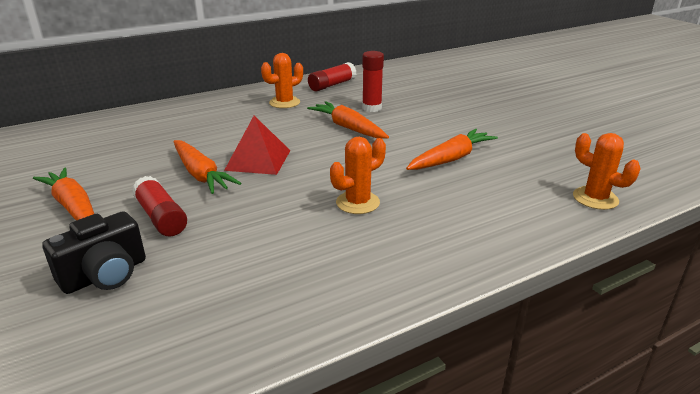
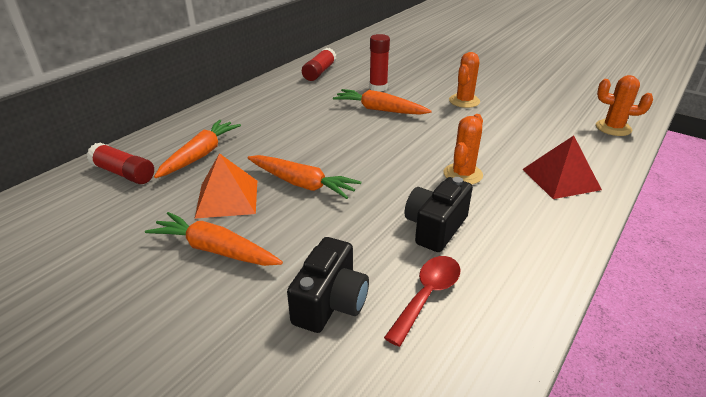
camera: 25 degrees left, 5 degrees up
red glue stick [132,176,187,237] -> red glue stick moved to [87,142,154,184]
red pyramid [224,116,290,175] -> red pyramid moved to [522,135,602,199]
orange cactus [261,53,303,108] -> orange cactus moved to [449,52,480,108]
orange carrot [406,129,498,170] -> orange carrot moved to [154,120,241,178]
none -> orange pyramid [194,153,257,219]
none -> red spoon [384,256,461,347]
none -> black camera [405,177,473,252]

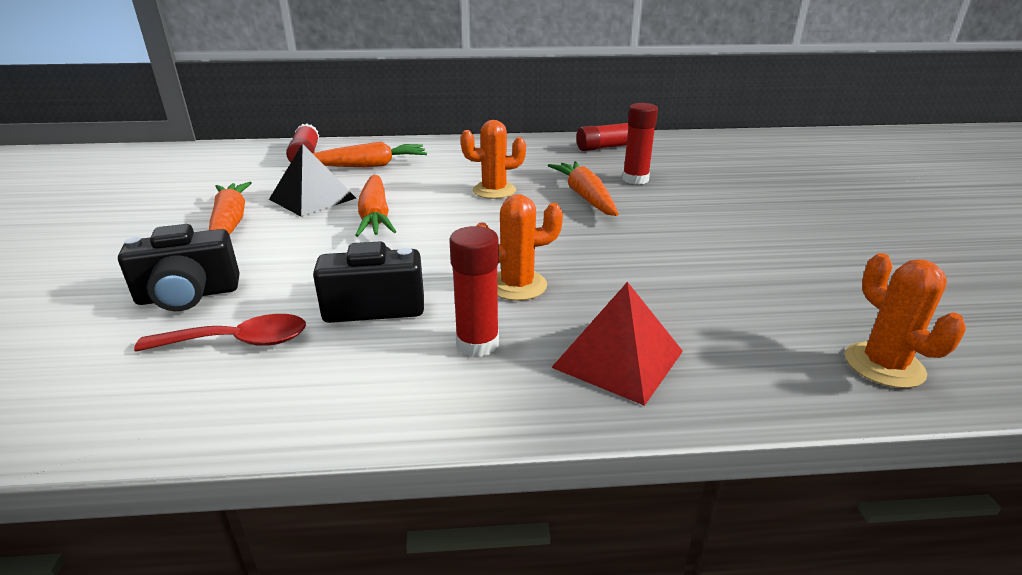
camera: 50 degrees right, 5 degrees down
orange pyramid [194,153,257,219] -> black pyramid [269,143,356,217]
orange cactus [449,52,480,108] -> orange cactus moved to [460,120,526,199]
none -> red glue stick [449,226,499,357]

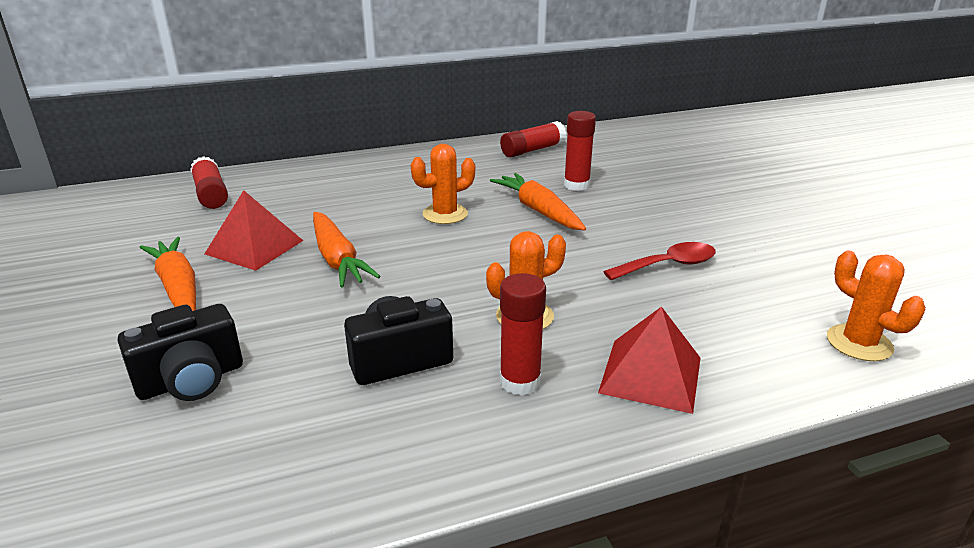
camera: 15 degrees left, 0 degrees up
red spoon [134,314,306,352] -> red spoon moved to [603,242,716,280]
black pyramid [269,143,356,217] -> red pyramid [205,190,304,271]
orange carrot [313,142,427,167] -> none

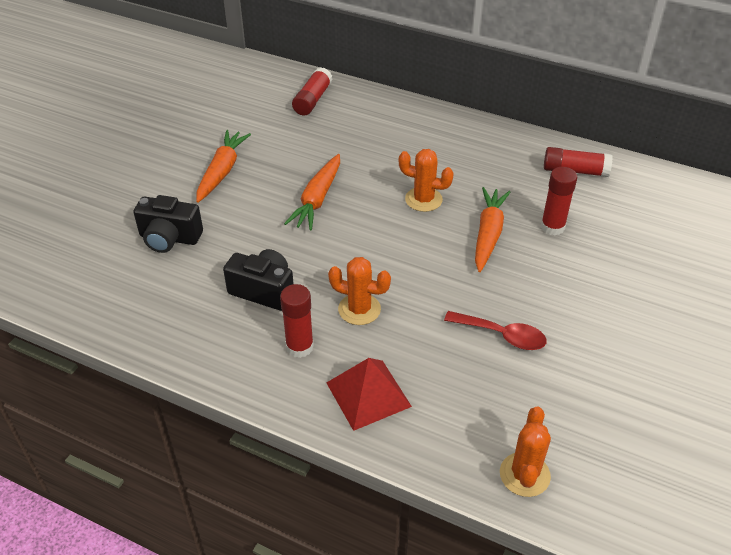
camera: 45 degrees right, 15 degrees up
red pyramid [205,190,304,271] -> none

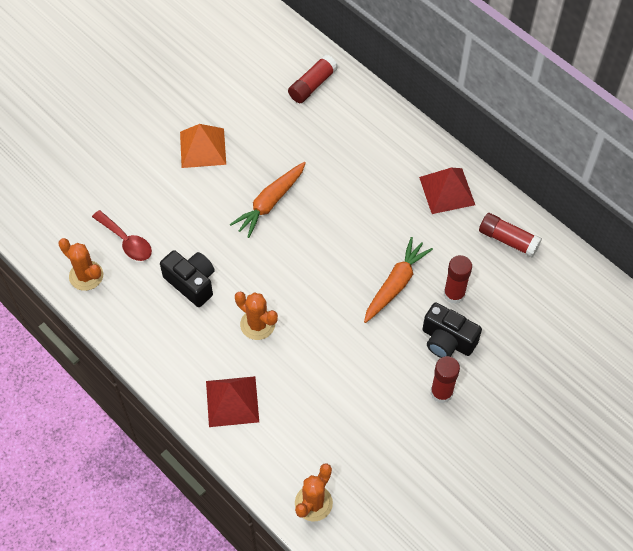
camera: 20 degrees right, 15 degrees up
black camera [133,195,203,253] -> black camera moved to [423,303,482,358]
orange carrot [196,130,251,203] -> orange pyramid [180,124,226,168]
red glue stick [280,284,314,358] -> red glue stick moved to [431,356,460,403]
orange cactus [399,149,454,212] -> orange cactus moved to [58,238,103,291]
red spoon [444,311,547,350] -> red spoon moved to [92,210,152,261]
none -> red pyramid [419,168,475,214]

